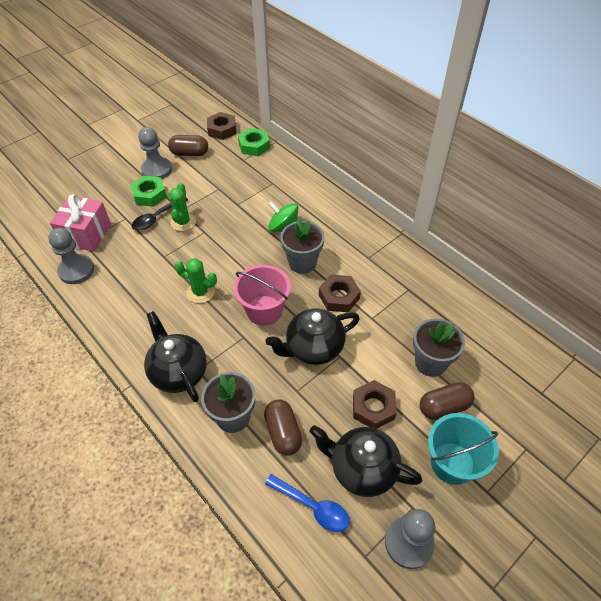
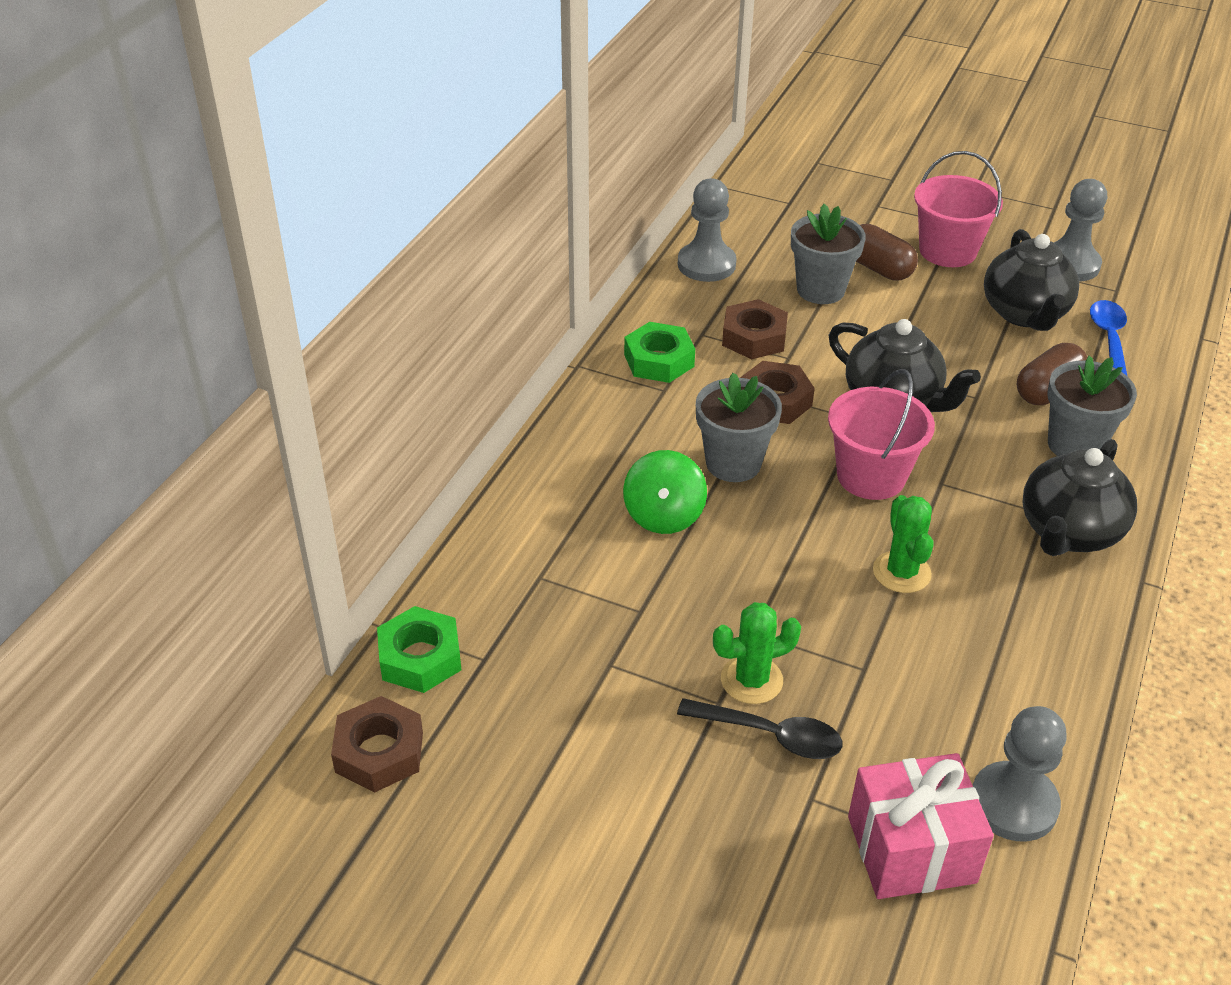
camera: 115 degrees left, 10 degrees down
green nut [130,176,167,207] -> green nut moved to [624,322,695,383]
grey pawn [138,127,172,179] -> grey pawn moved to [678,178,737,282]
brown capsule [168,135,208,156] -> none
brown nut [353,380,397,429] -> brown nut moved to [722,299,788,359]
turquoise bucket [428,413,499,485] -> pink bucket [914,151,1003,267]

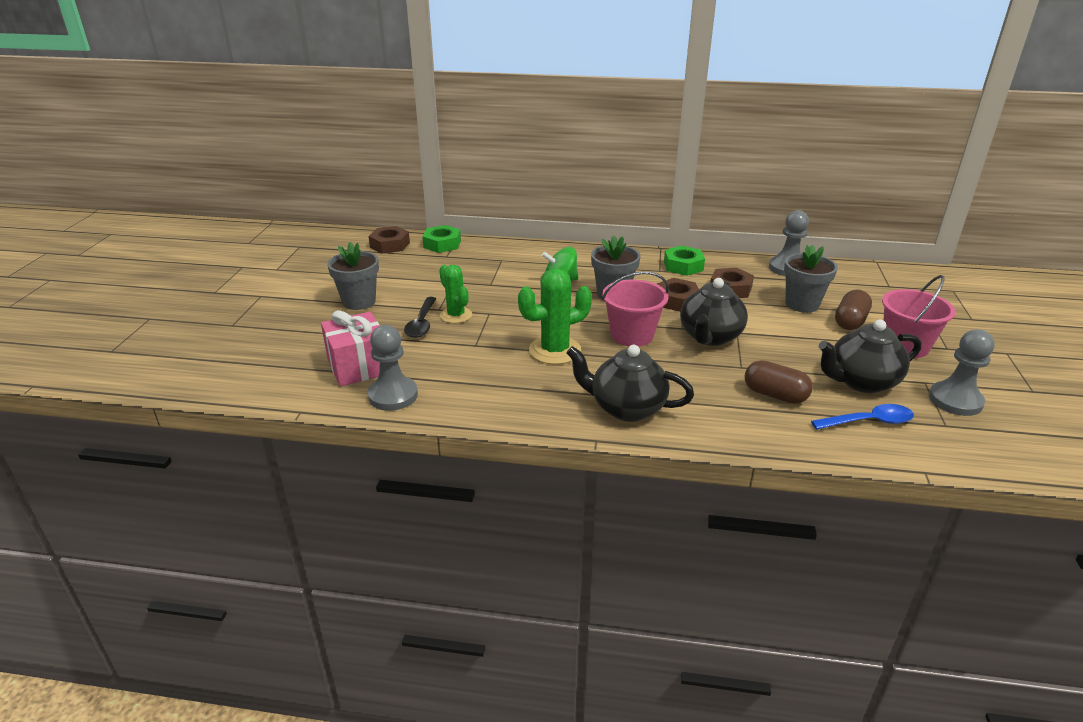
camera: 75 degrees right, 10 degrees down
green cactus [873,495,934,593] -> green cactus [518,268,592,364], size x1.50
grey flower pot [1048,356,1137,456] -> grey flower pot moved to [327,242,379,310]

